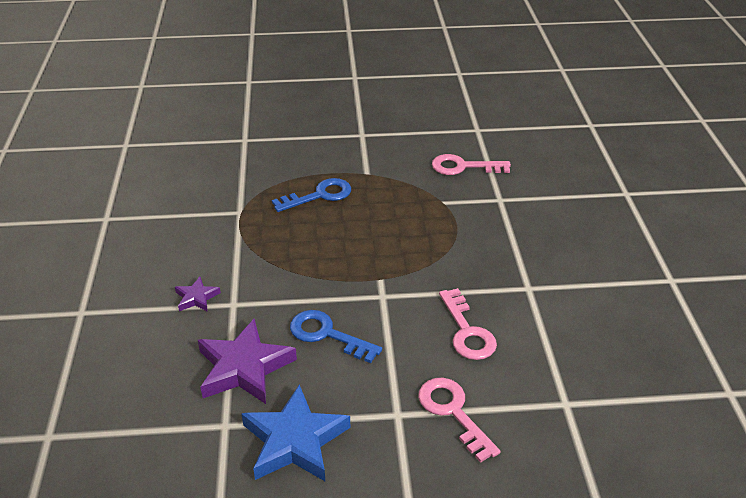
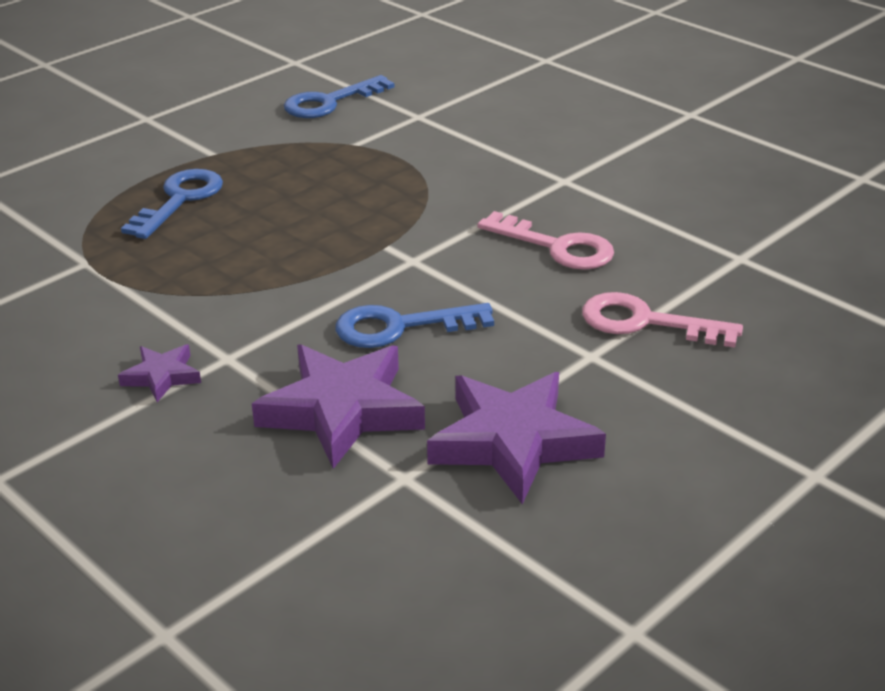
camera: 40 degrees left, 5 degrees down
blue star [241,384,350,481] -> purple star [427,372,606,504]
pink key [432,154,511,175] -> blue key [284,75,394,118]

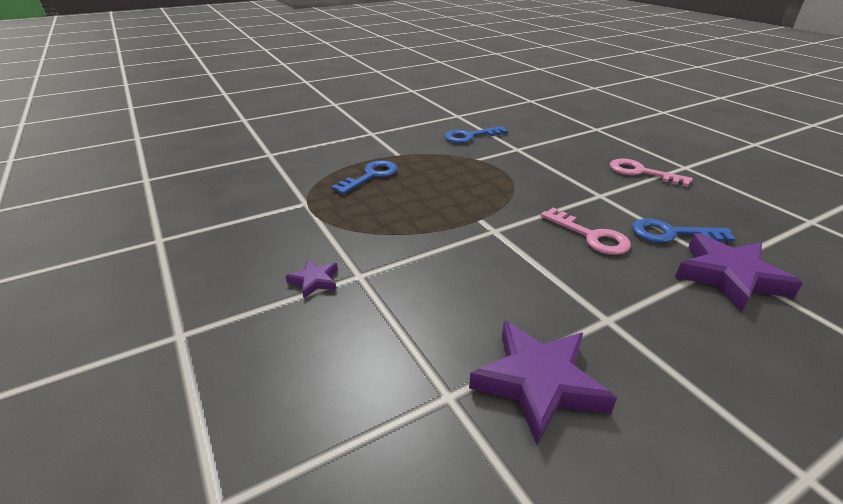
camera: 15 degrees right, 0 degrees up
purple star [252,344,425,469] -> purple star moved to [675,233,803,313]
blue key [336,303,494,348] -> blue key moved to [632,218,735,243]
pink key [582,292,743,348] -> pink key moved to [610,159,693,187]

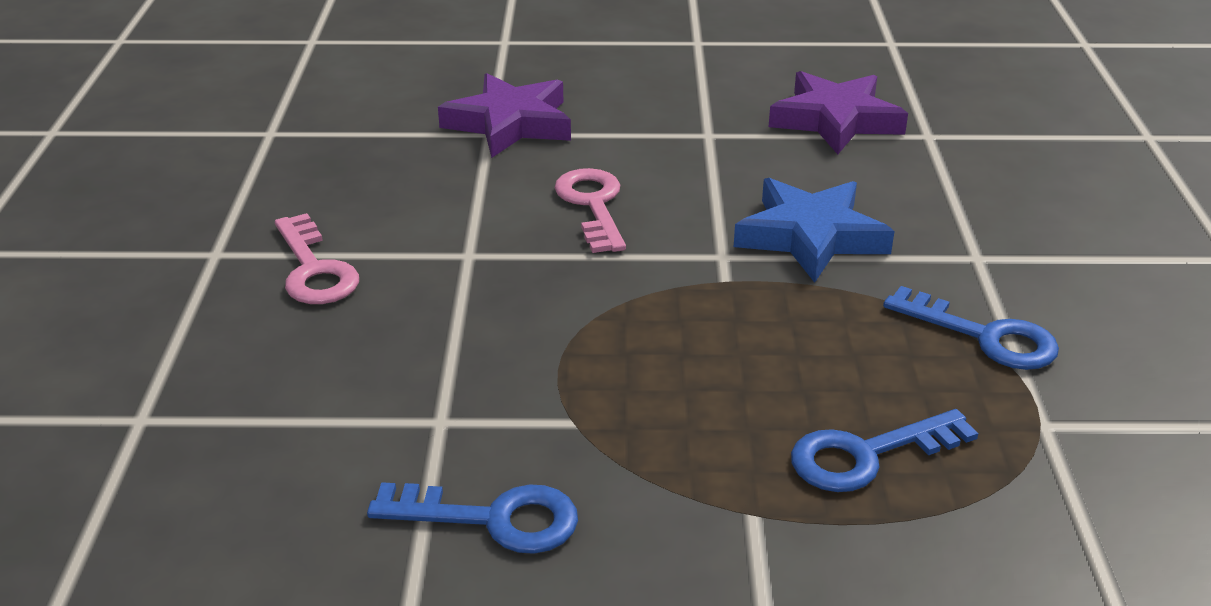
camera: 150 degrees left, 0 degrees up
purple star [286,259,338,298] -> none
blue key [632,218,735,243] -> blue key moved to [883,286,1059,370]
none -> blue star [734,178,894,283]

